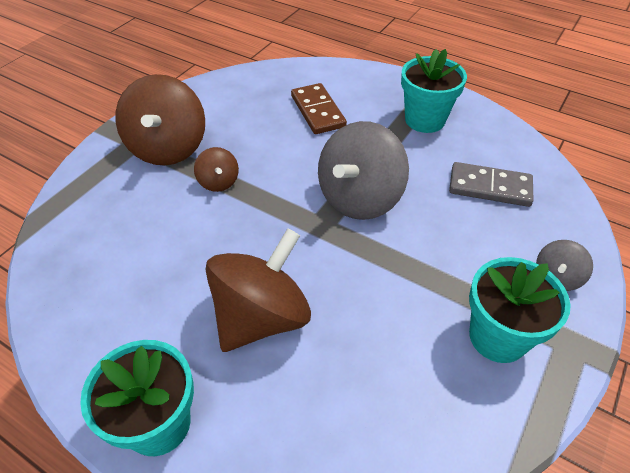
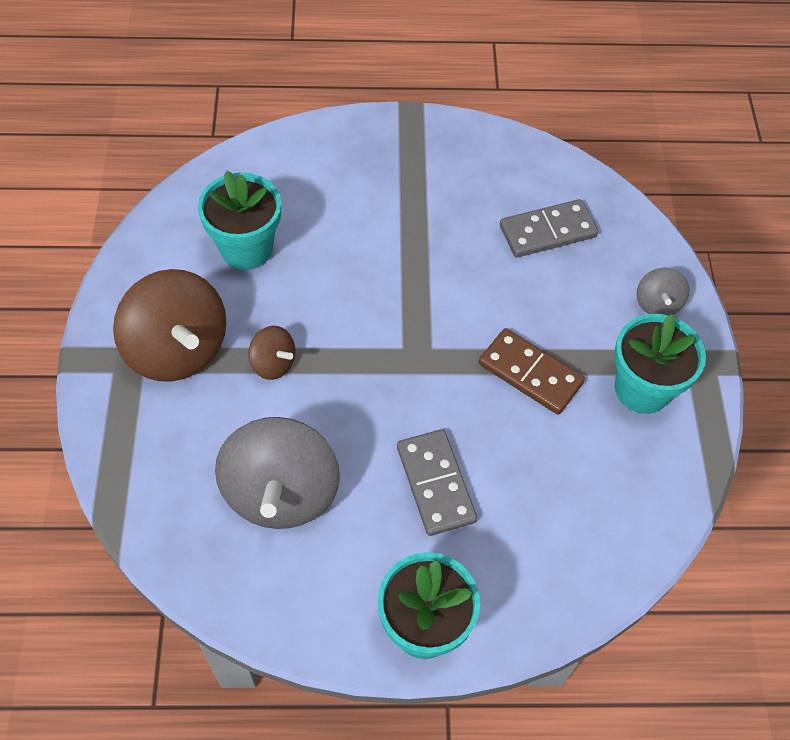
camera: 35 degrees left, 10 degrees up
brown spinning top [205,228,311,352] -> grey domino [397,429,477,536]
brown domino [291,83,347,134] -> brown domino moved to [479,328,585,415]
grey spinning top [318,121,409,220] -> grey spinning top moved to [215,417,340,529]
turquoise flower pot [401,49,467,133] -> turquoise flower pot moved to [198,171,281,270]

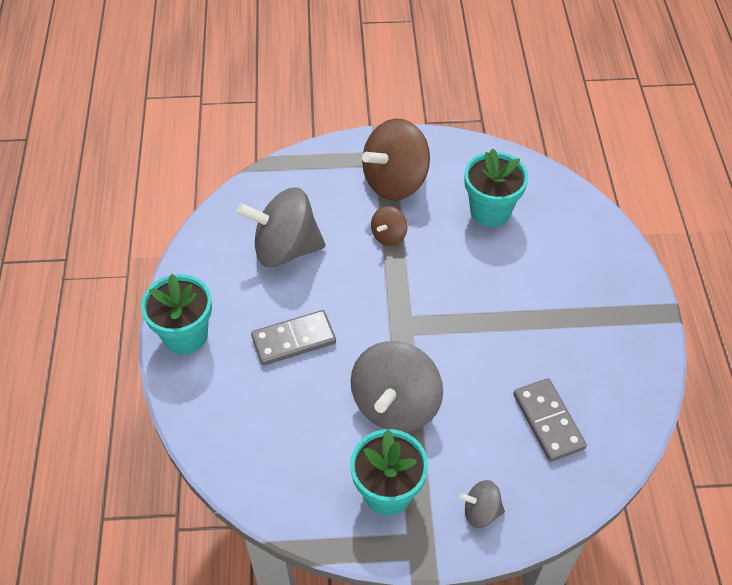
camera: 90 degrees right, 5 degrees down
brown domino [479,328,585,415] -> grey spinning top [351,341,443,432]

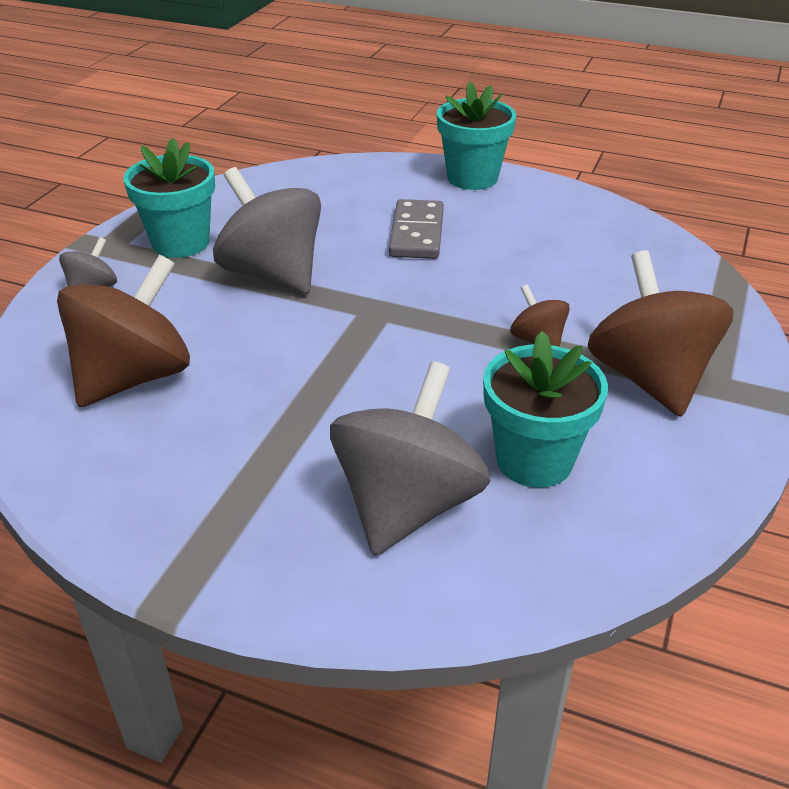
camera: 115 degrees right, 15 degrees down
grey spinning top [237,187,326,267] -> grey spinning top moved to [330,361,490,556]
grey domino [513,378,587,462] -> brown spinning top [57,254,190,407]

